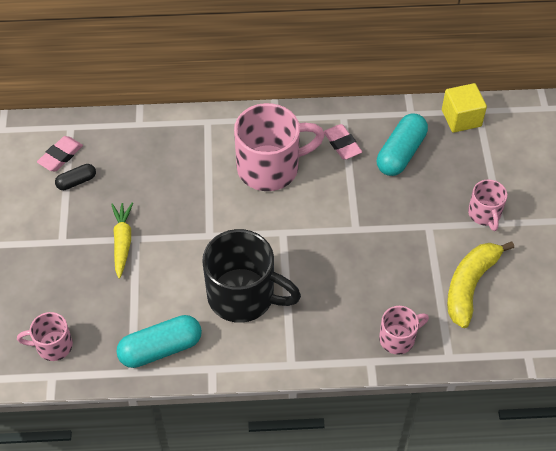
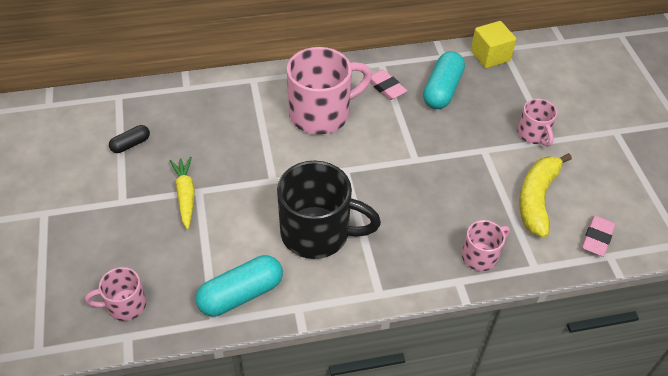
camera: 10 degrees left, 5 degrees down
pink eraser [37,136,83,171] -> pink eraser moved to [582,215,615,257]

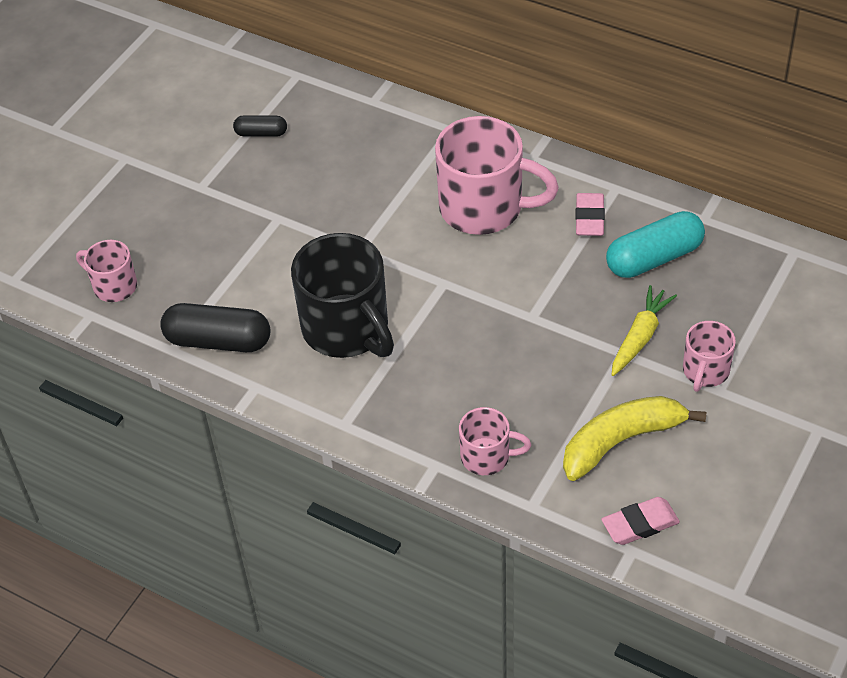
camera: 45 degrees right, 0 degrees up
yellow carrot [170,157,195,230] -> yellow carrot moved to [612,285,677,376]
turquoise capsule [196,255,283,317] -> black capsule [160,303,270,352]
yellow cube [471,21,516,68] -> none

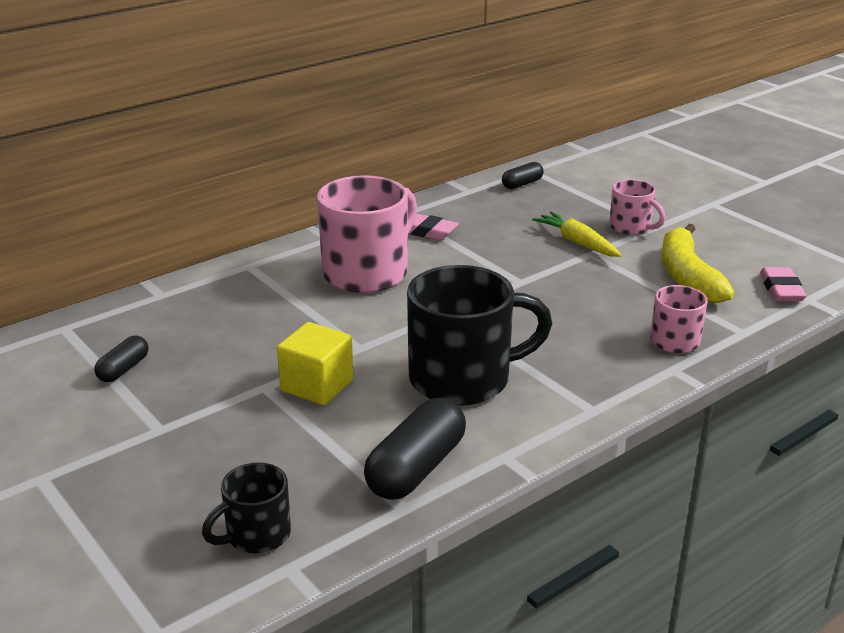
camera: 70 degrees left, 20 degrees down
pink mug [76,240,137,302] -> black mug [202,462,291,553]
turquoise capsule [606,211,705,278] -> none
none -> yellow cube [277,322,353,405]
none -> black capsule [502,162,544,189]

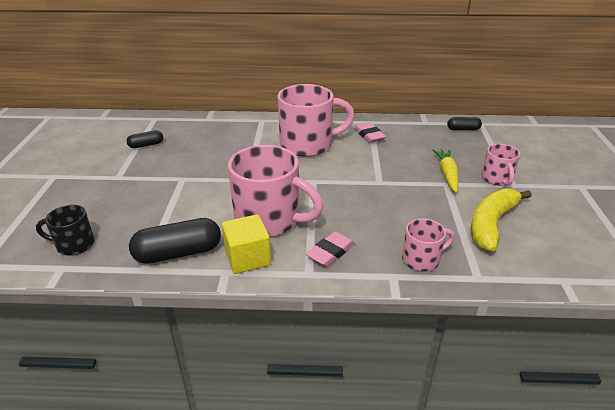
camera: 40 degrees right, 5 degrees up
yellow cube [277,322,353,405] -> yellow cube moved to [222,214,271,274]
black mug [407,265,553,406] -> pink mug [228,145,324,237]
pink eraser [760,267,806,301] -> pink eraser moved to [306,231,355,267]

